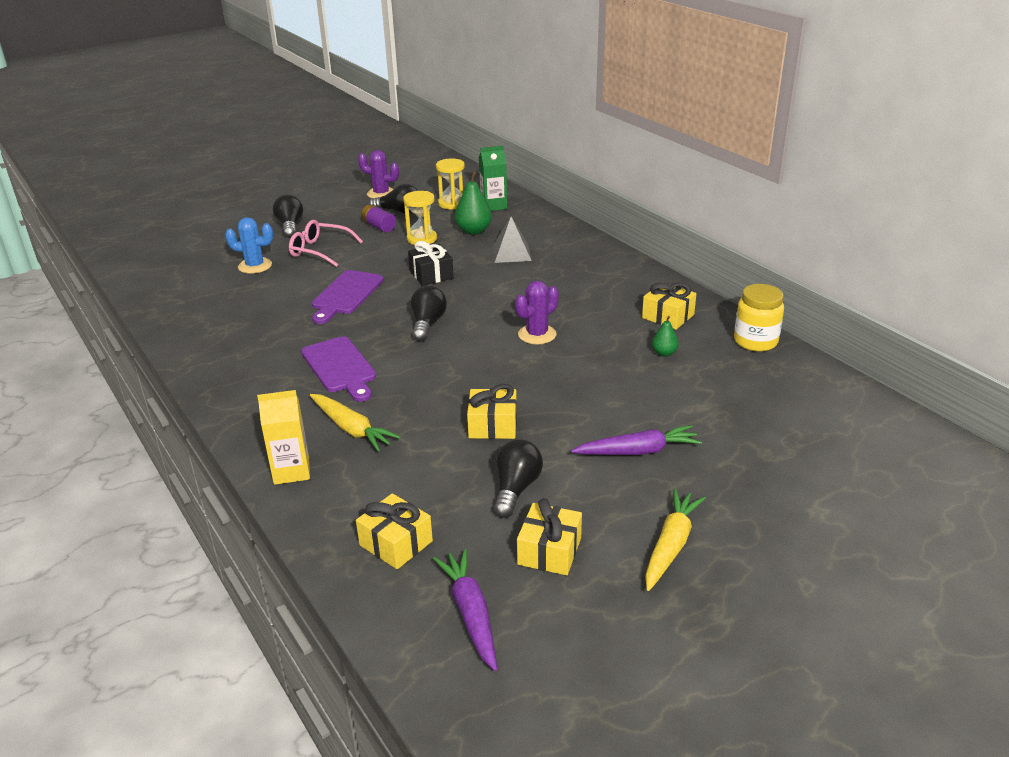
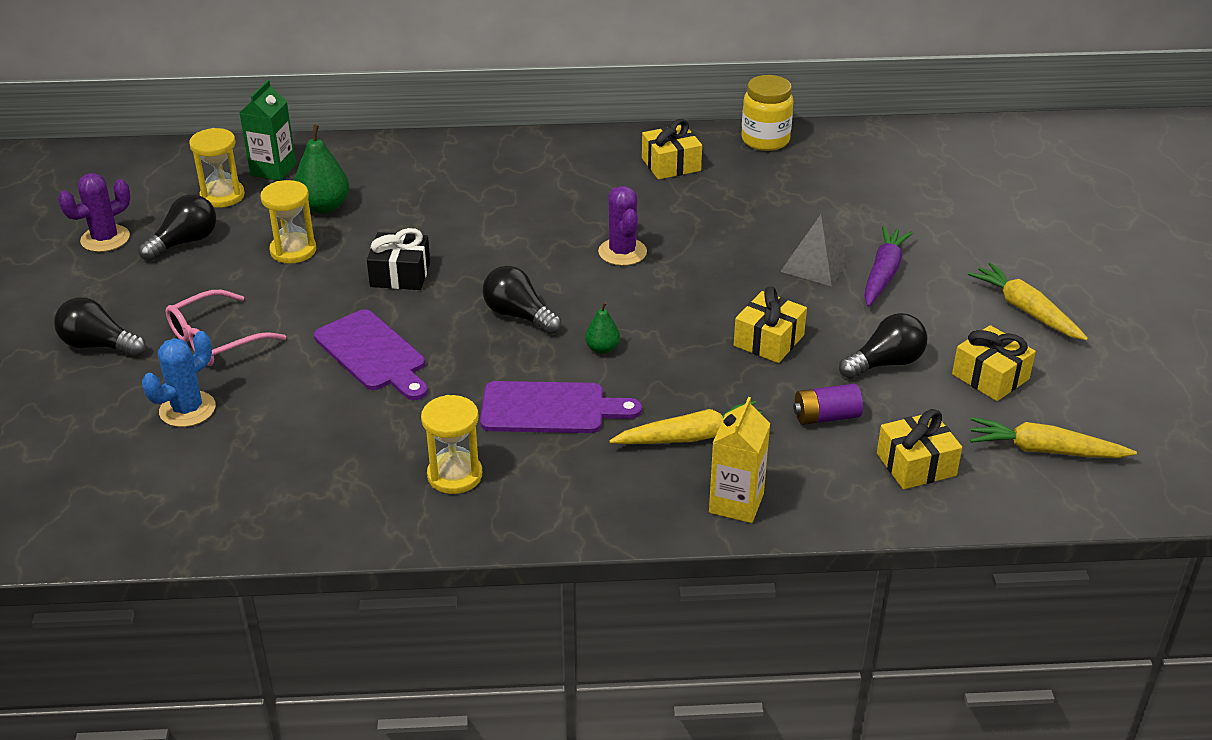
camera: 60 degrees left, 5 degrees up
purple battery [361,204,396,232] -> purple battery moved to [793,384,863,425]
purple carrot [433,549,497,671] -> yellow carrot [970,417,1137,458]
grey pyramid [493,216,532,263] -> grey pyramid moved to [780,214,850,286]
black light bulb [494,439,543,518] -> black light bulb turned 105 degrees clockwise [839,313,927,379]
green pear [652,316,679,357] -> green pear moved to [585,302,620,354]
none -> yellow hourglass [421,395,482,494]

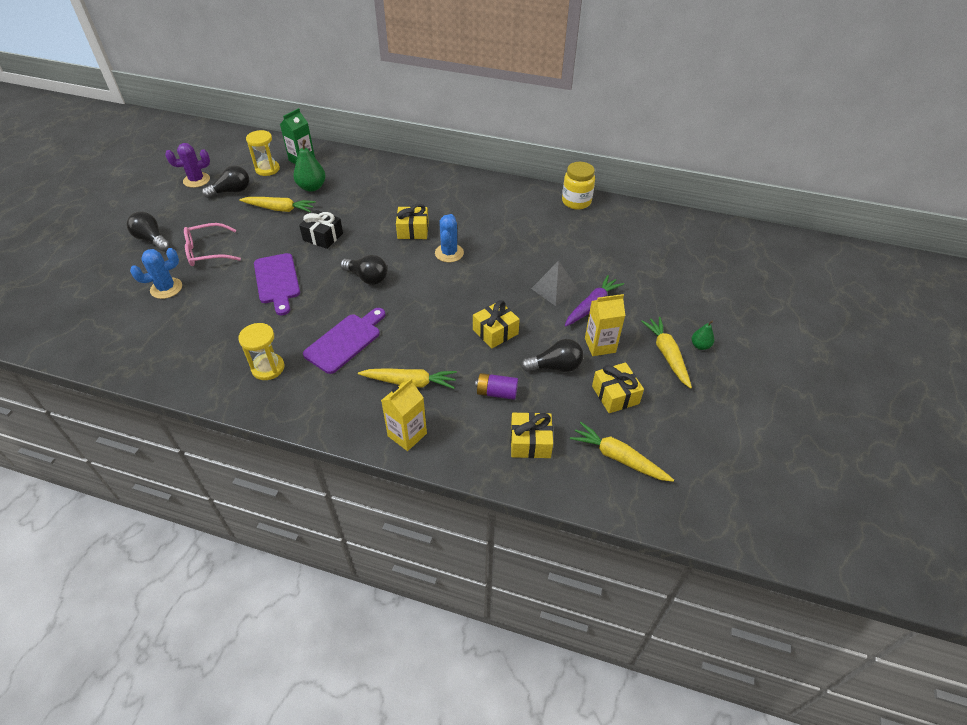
camera: 20 degrees right, 10 degrees up
yellow hourglass [260,180,316,264] -> yellow carrot [239,197,316,212]
purple cutting board [480,381,642,433] -> purple cutting board turned 75 degrees counterclockwise [303,308,386,374]
black light bulb [482,266,561,334] -> black light bulb turned 150 degrees clockwise [340,255,387,285]
green pear [585,302,620,354] -> green pear moved to [692,321,714,350]
purple cactus [598,186,647,266] -> blue cactus [435,214,464,262]
yellow gift [642,119,702,180] -> yellow gift moved to [396,204,428,239]
none -> yellow carton [585,294,625,356]

